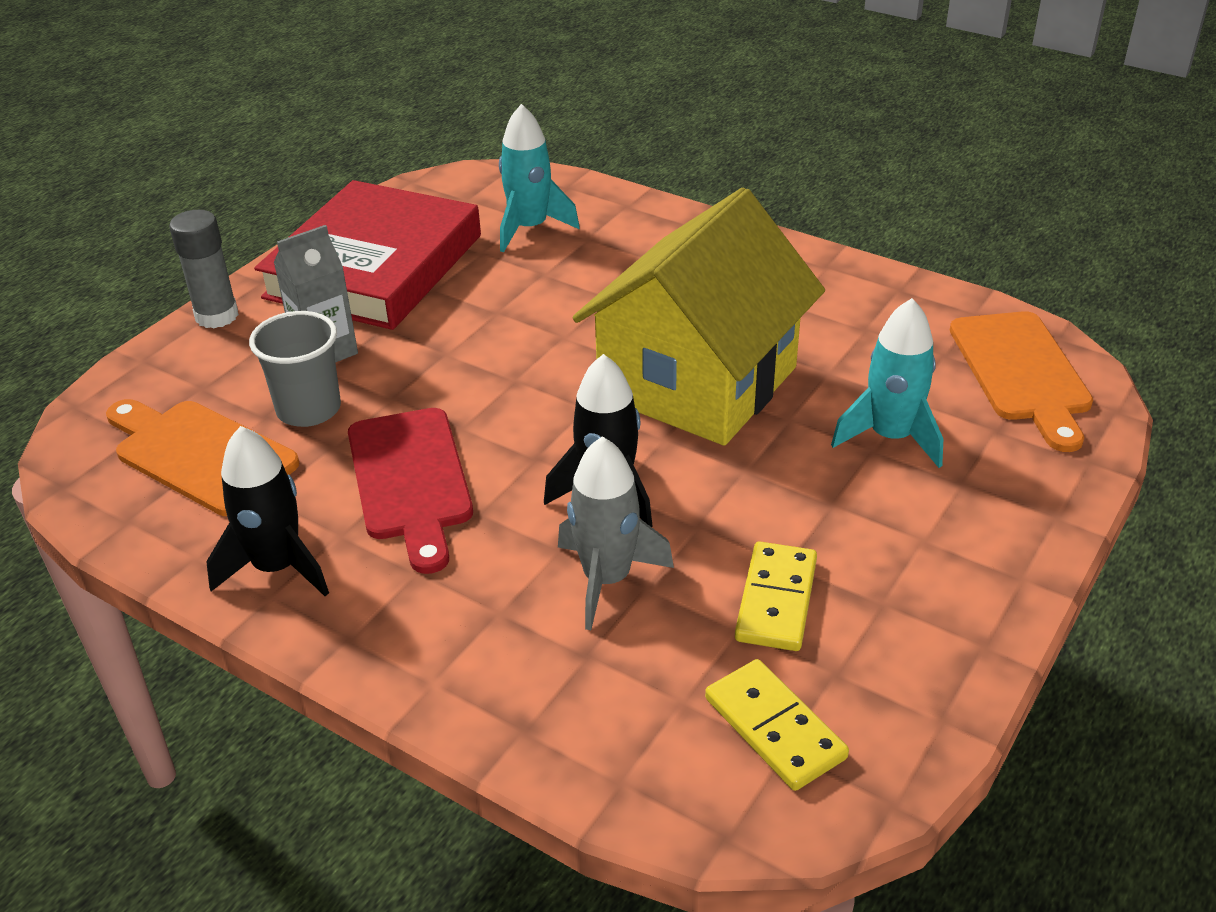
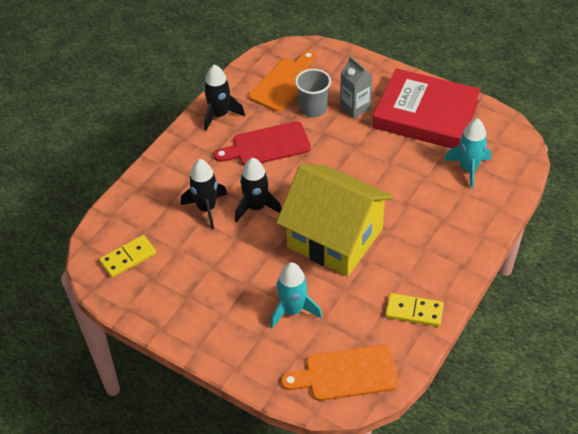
camera: 90 degrees right, 10 degrees up
grey glue stick [169,210,239,328] -> none
grey rocket [558,436,674,630] -> black rocket [181,159,227,229]
yellow domino [735,541,817,651] -> yellow domino moved to [385,293,444,327]

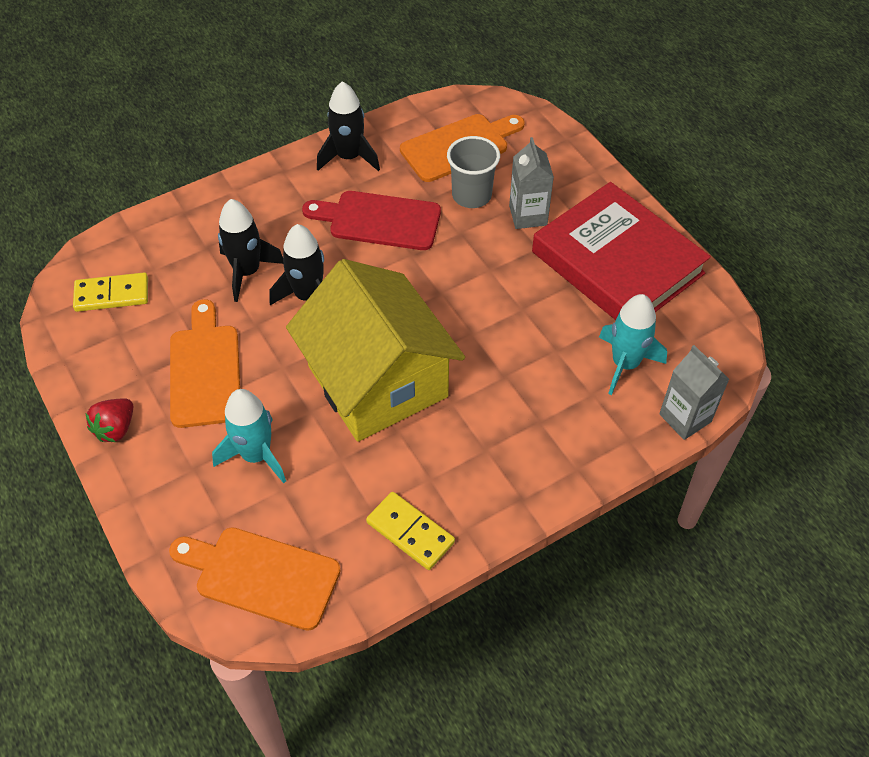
camera: 25 degrees right, 5 degrees up
none -> red strawberry [85,399,134,442]
none -> orange cutting board [170,299,240,428]
none -> grey carton [659,345,729,440]

